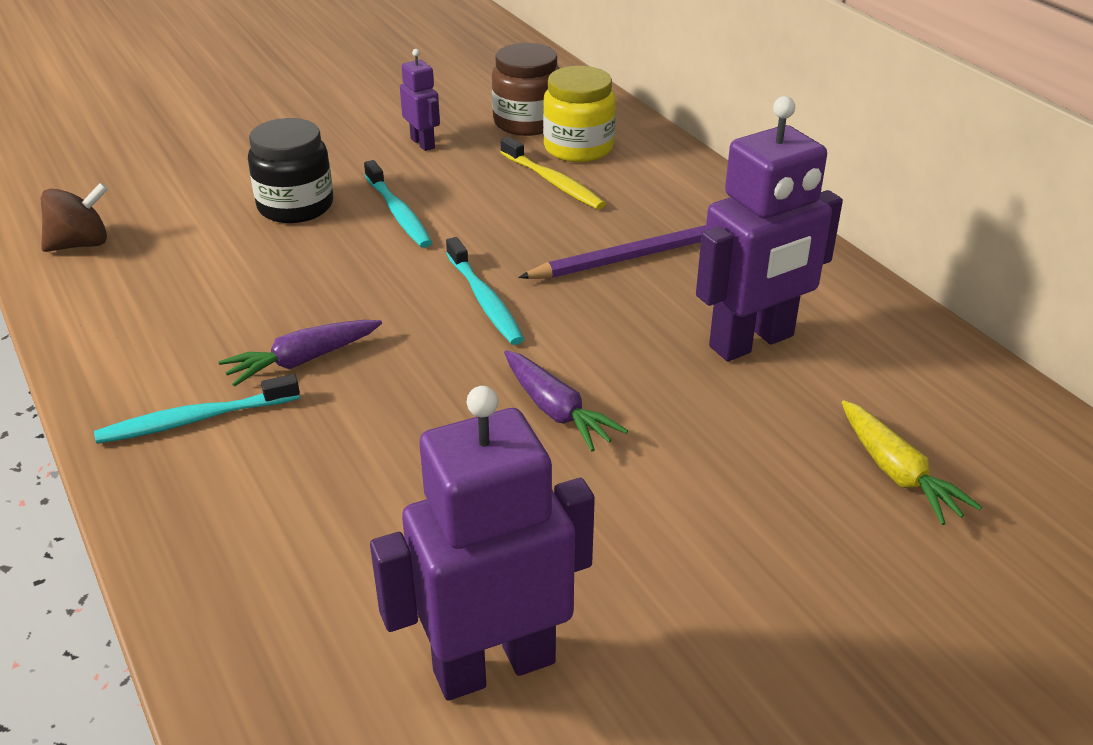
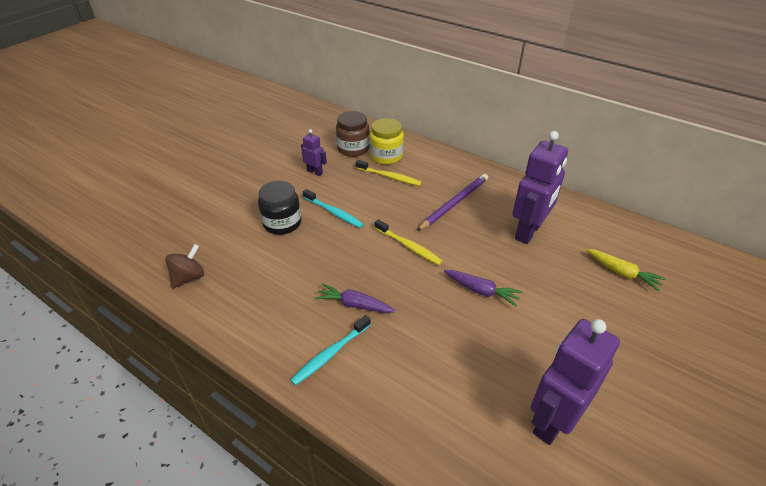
camera: 25 degrees left, 5 degrees up
purple carrot [218,320,382,387] -> purple carrot turned 75 degrees clockwise [315,283,396,313]
turquoise toothbrush [446,237,524,345] -> yellow toothbrush [375,219,443,265]

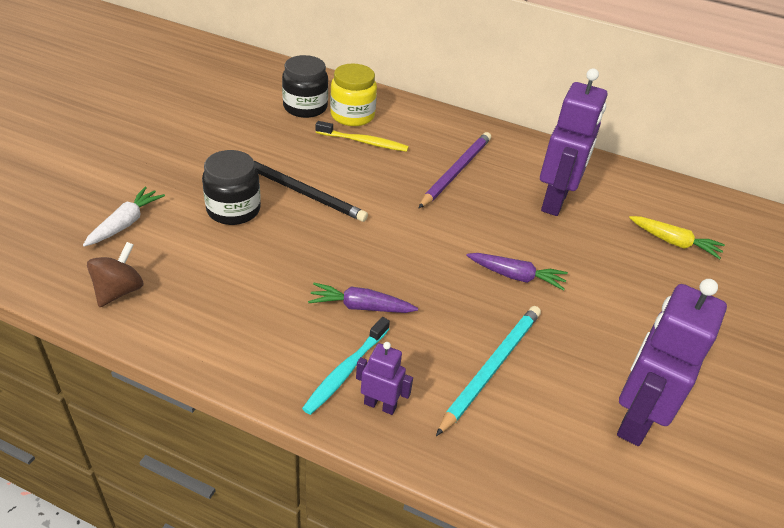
camera: 15 degrees left, 0 degrees up
purple robot [301,129,327,176] -> purple robot moved to [356,342,413,415]
turquoise toothbrush [303,189,364,228] -> black pencil [254,161,368,222]
brown jar [336,111,370,157] -> black jar [282,55,328,118]
yellow toothbrush [375,219,443,265] -> none
none -> white carrot [83,187,165,247]
none -> turquoise pencil [436,306,541,436]

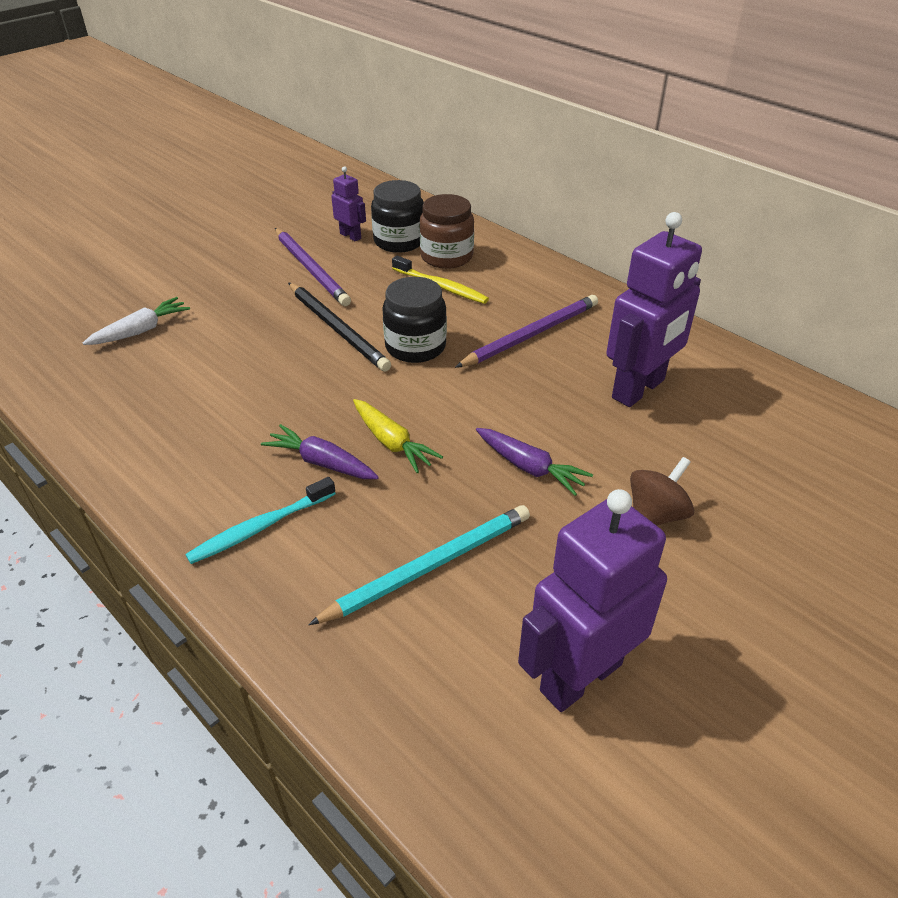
camera: 25 degrees right, 0 degrees up
brown spinning top [87,242,143,307] -> brown spinning top moved to [630,457,694,526]
black jar [202,150,261,225] -> black jar moved to [382,277,447,363]
yellow jar [330,63,377,126] -> brown jar [420,194,474,269]
purple robot [356,342,413,415] -> purple robot moved to [331,166,366,241]
yellow carrot [629,216,725,259] -> yellow carrot moved to [353,399,443,473]
none -> purple pencil [275,228,351,306]

